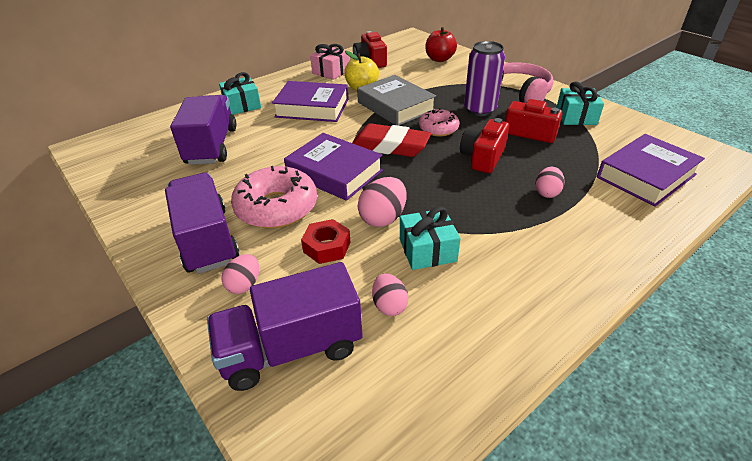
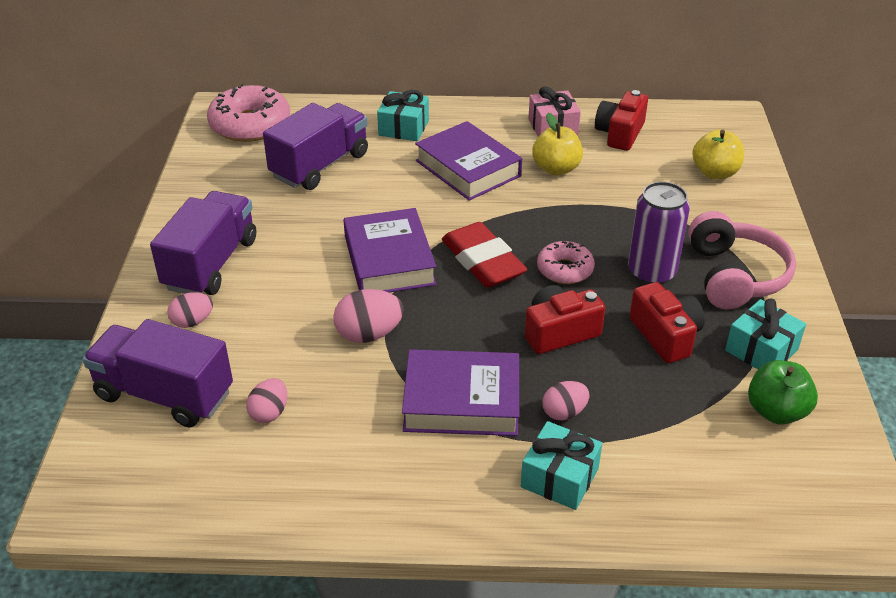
camera: 40 degrees right, 0 degrees up
pink donut [231,166,317,229] -> pink donut moved to [207,84,290,142]
red nut [301,219,350,264] -> none
grey book [357,75,436,126] -> none
turquoise gift [400,207,461,270] -> turquoise gift moved to [521,421,602,510]
red apple [425,27,457,62] -> yellow apple [692,130,744,179]
purple book [597,134,705,207] -> purple book moved to [402,349,519,436]
none -> green apple [748,360,818,425]

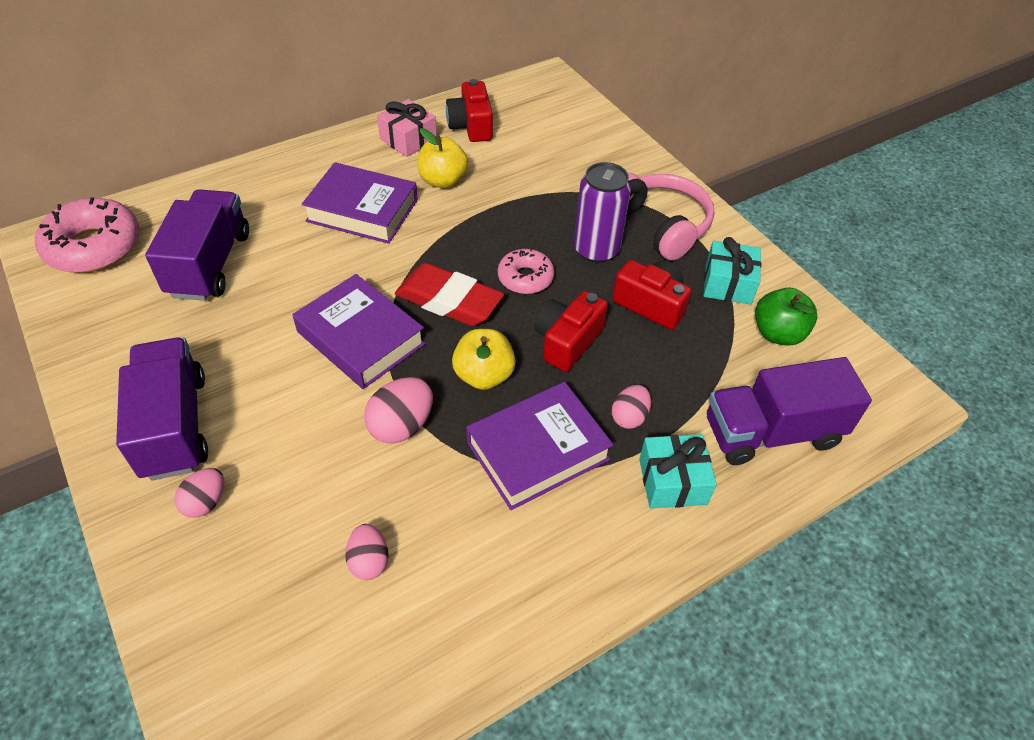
camera: 35 degrees left, 10 degrees up
purple truck [82,319,233,428] -> purple truck moved to [707,357,872,465]
turquoise gift [377,90,429,141] -> none
yellow apple [692,130,744,179] -> yellow apple moved to [452,329,516,390]

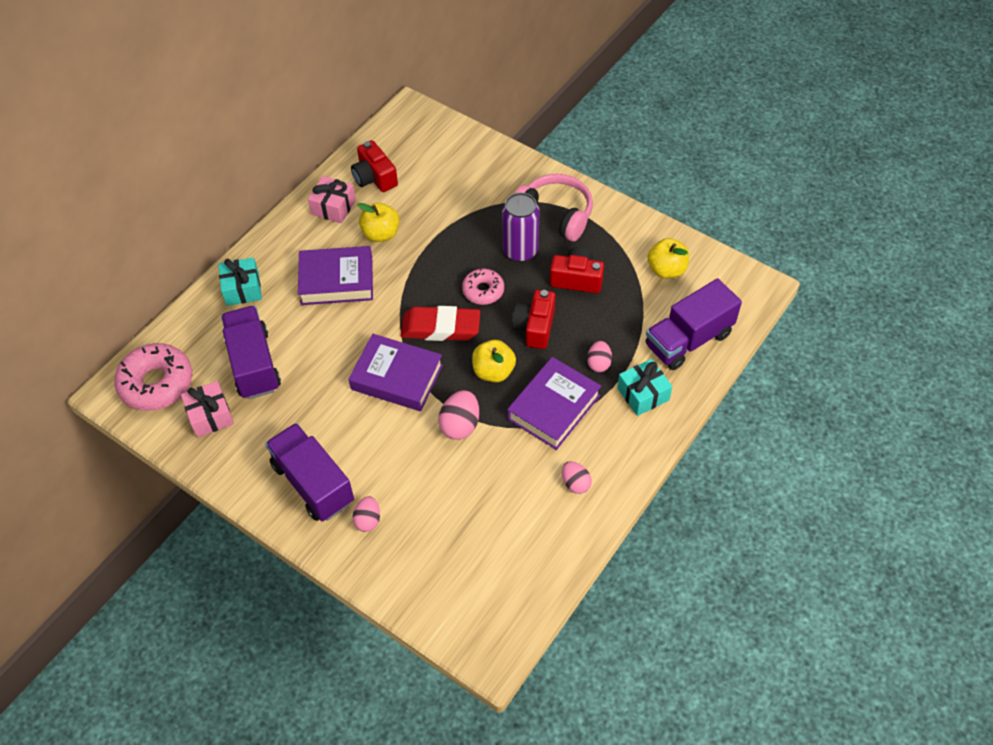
camera: 20 degrees left, 5 degrees up
pink egg [345,524,389,580] -> pink egg moved to [562,461,592,494]
turquoise gift [703,237,761,305] -> turquoise gift moved to [218,257,262,306]
green apple [755,287,817,346] -> yellow apple [648,238,689,278]
none -> pink gift [181,381,234,438]

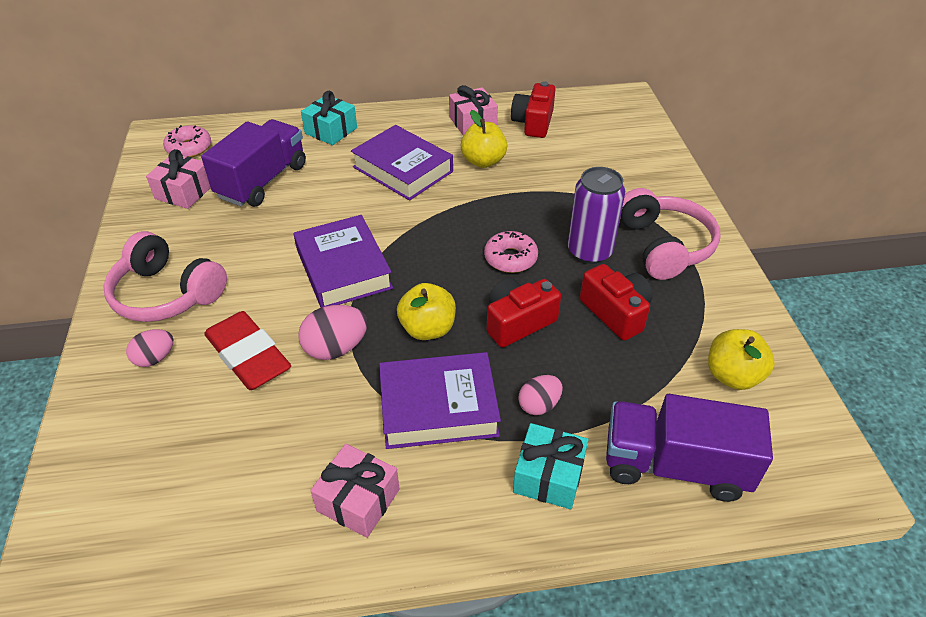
camera: 45 degrees right, 10 degrees down
pink donut [114,343,192,411] -> pink donut [163,125,211,157], size x0.59
purple truck [265,423,354,521] -> pink headphones [103,231,227,322]
red eraser [400,306,480,341] -> red eraser moved to [204,311,291,390]
pink egg [562,461,592,494] -> pink gift [310,444,400,538]

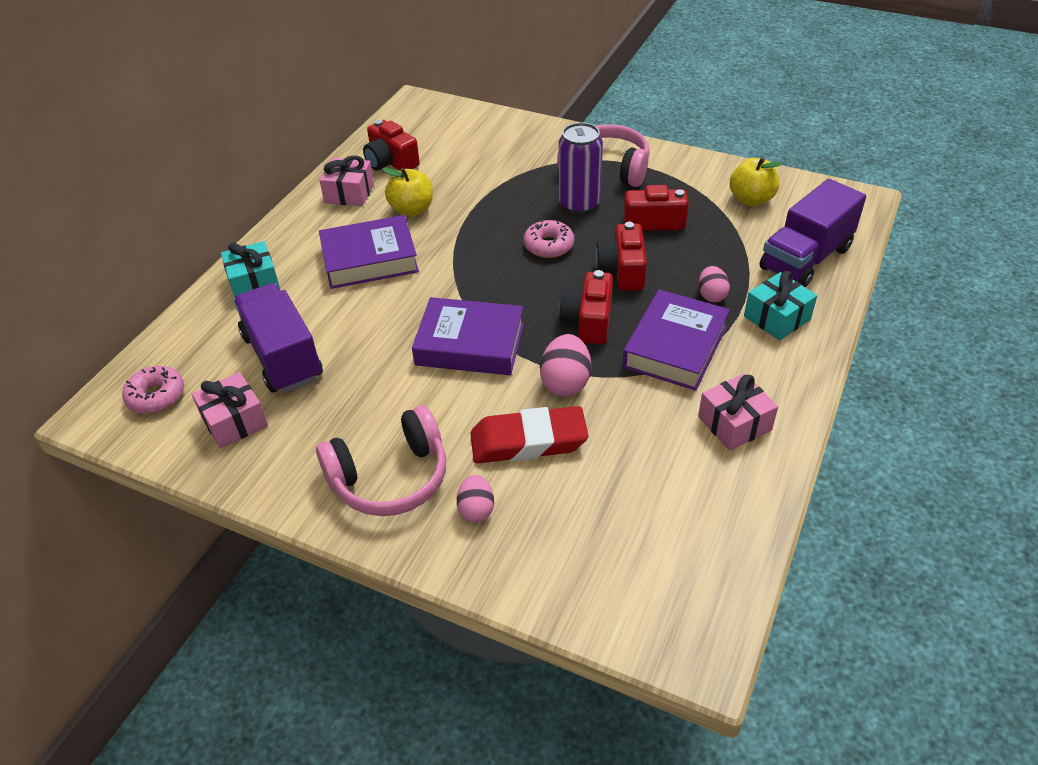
camera: 55 degrees left, 0 degrees up
yellow apple [397,283,456,340] -> red camera [559,270,613,344]

